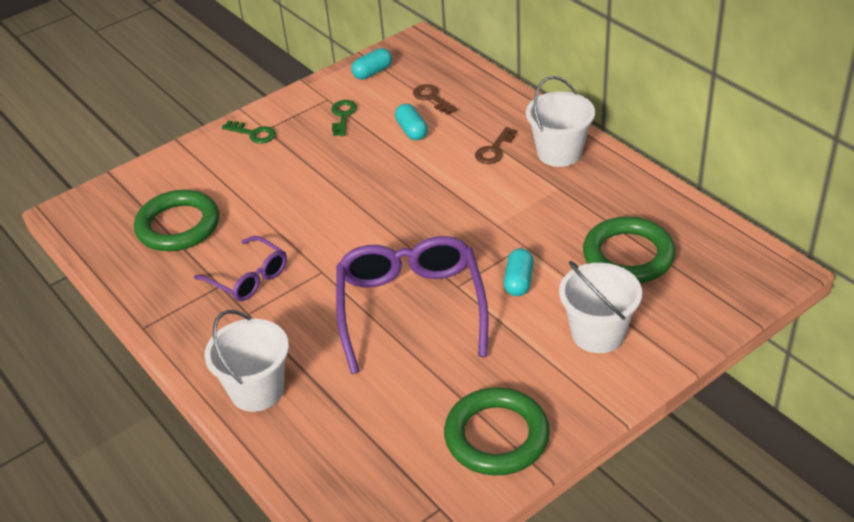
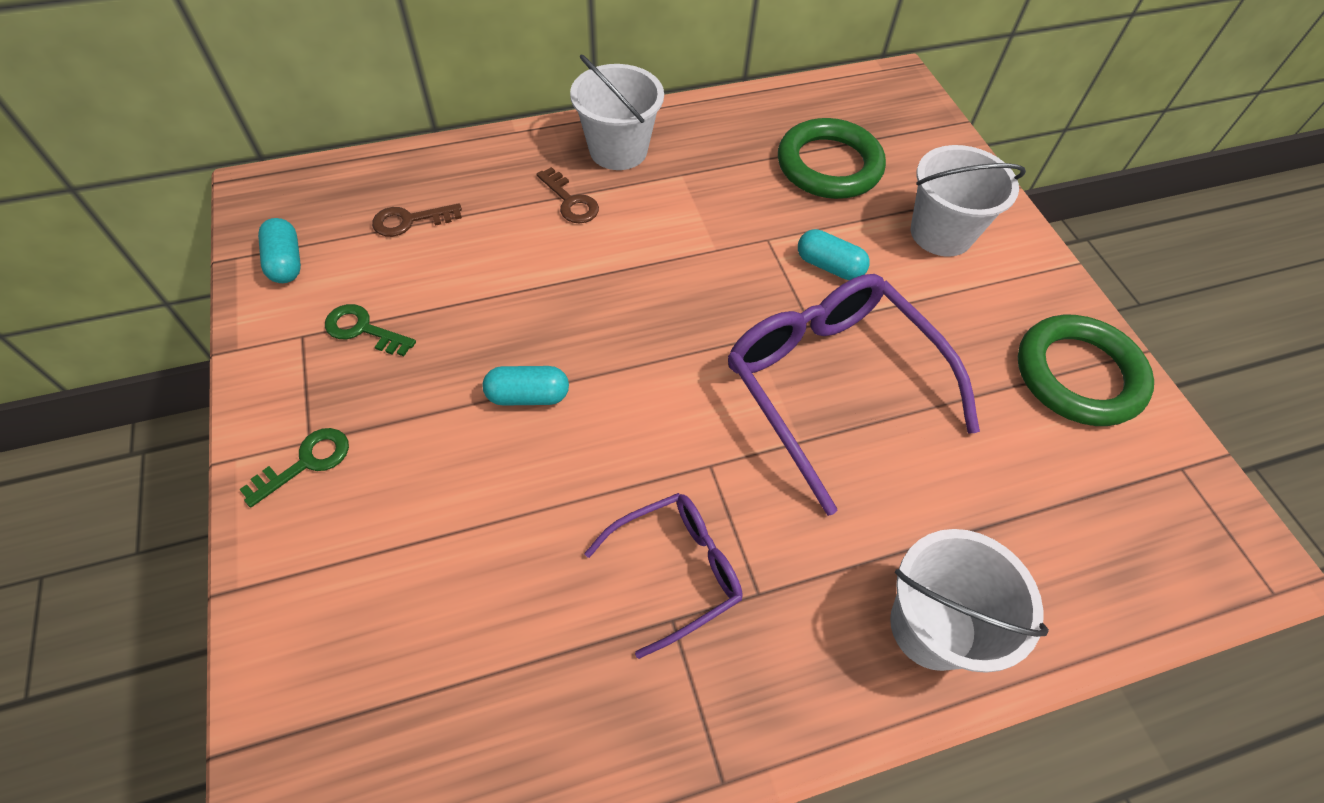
camera: 75 degrees left, 15 degrees up
green ring [134,190,219,251] -> none
purple glasses [336,236,489,374] -> purple glasses turned 45 degrees clockwise [728,274,980,516]
turquoise capsule [395,104,428,140] -> turquoise capsule moved to [483,366,569,406]

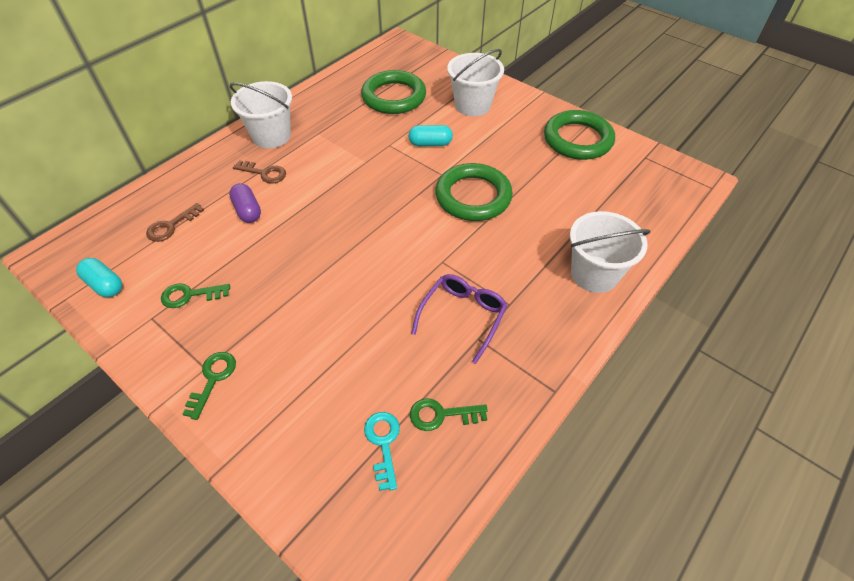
camera: 30 degrees left, 5 degrees down
turquoise capsule [483,366,569,406] -> none
purple glasses [728,274,980,516] -> green ring [435,163,513,221]
none -> purple capsule [229,183,261,223]
none -> turquoise key [364,412,400,491]
none -> green key [410,398,488,431]

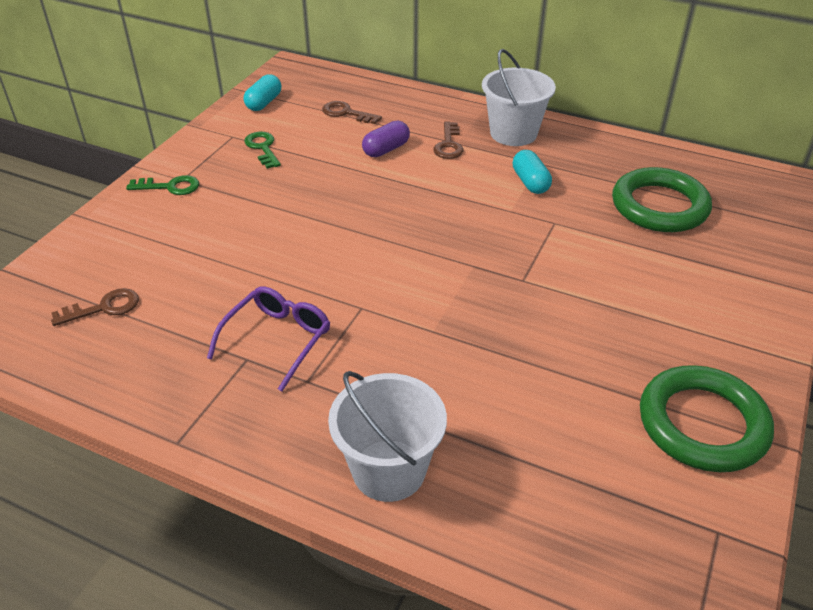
camera: 75 degrees right, 10 degrees down
turquoise key [364,412,400,491] -> brown key [51,288,139,326]
turquoise capsule [408,125,453,146] -> turquoise capsule moved to [513,150,552,194]
green key [410,398,488,431] -> none
purple glasses [411,274,507,364] -> purple glasses turned 75 degrees counterclockwise [207,287,330,392]
green ring [435,163,513,221] -> none
white bucket [447,49,504,116] -> none

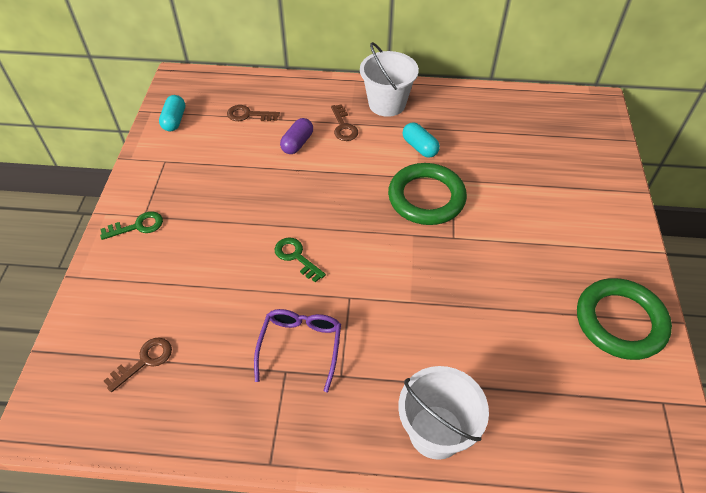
camera: 20 degrees left, 10 degrees up
green key [244,132,281,169] -> green key moved to [275,238,326,283]
green ring [612,167,712,232] -> green ring moved to [388,163,467,225]

